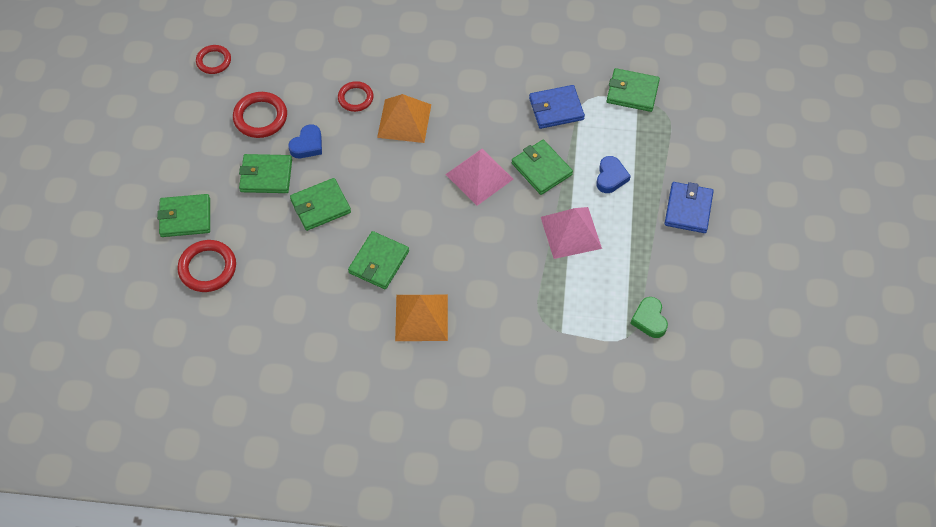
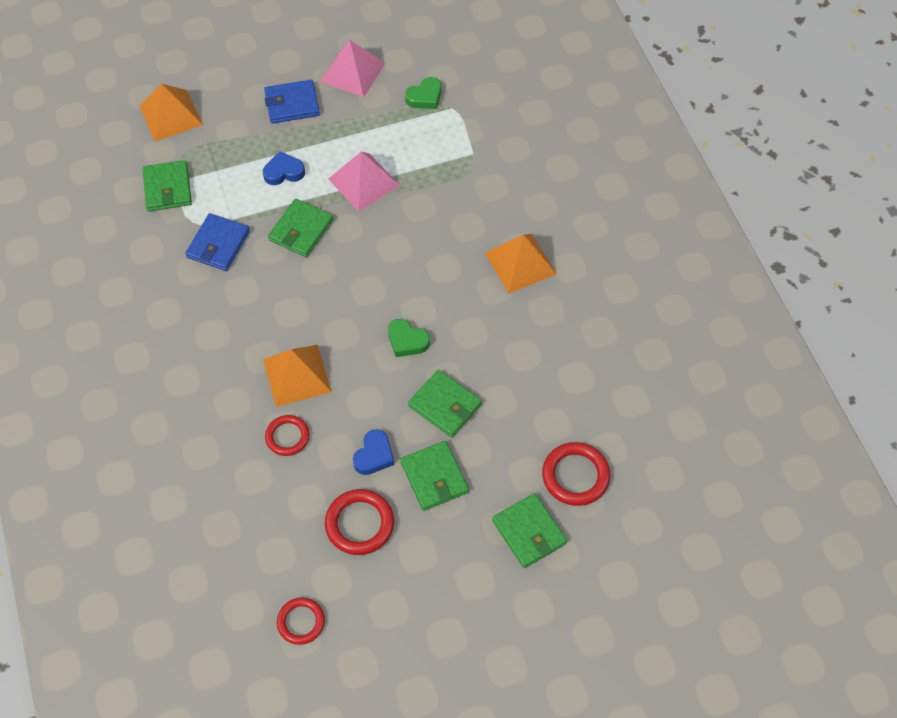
camera: 115 degrees left, 0 degrees up
blue heart [288,124,322,158] -> blue heart turned 105 degrees clockwise [353,429,394,475]
green wallet [348,231,409,289] -> none
pink pyramid [445,149,513,206] -> pink pyramid moved to [320,40,385,97]
blue wallet [529,85,585,129] -> blue wallet turned 60 degrees clockwise [186,213,250,271]
none -> orange pyramid [139,84,203,142]
none -> green heart [388,319,430,357]

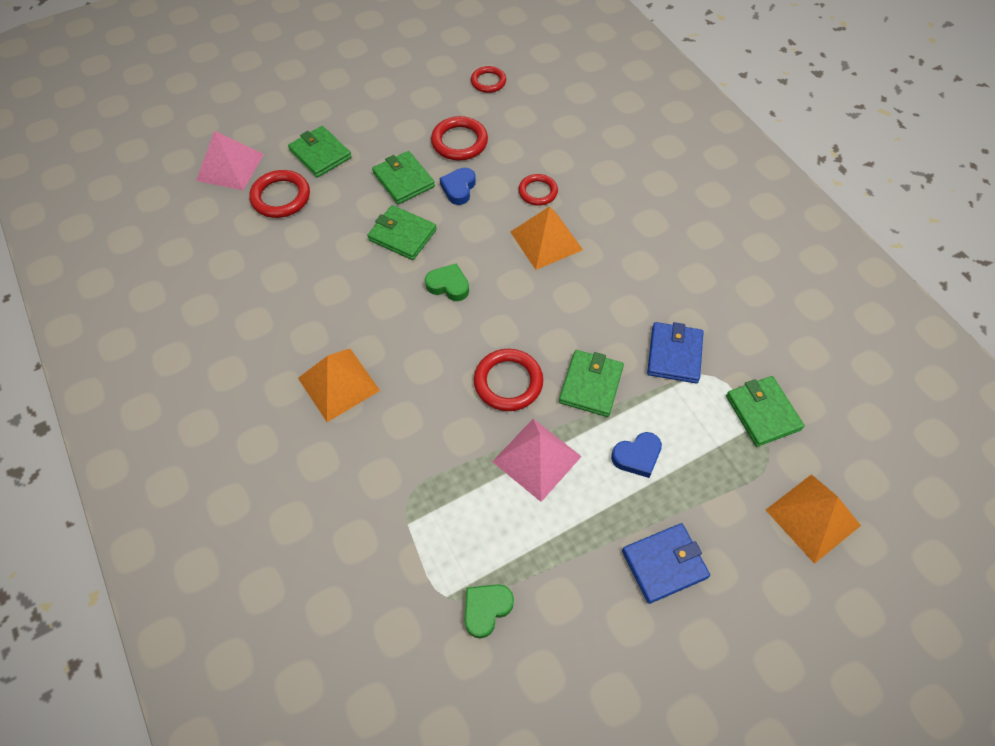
camera: 170 degrees right, 0 degrees up
pink pyramid [320,40,385,97] -> pink pyramid moved to [196,131,264,190]
none -> red ring [474,349,543,411]

